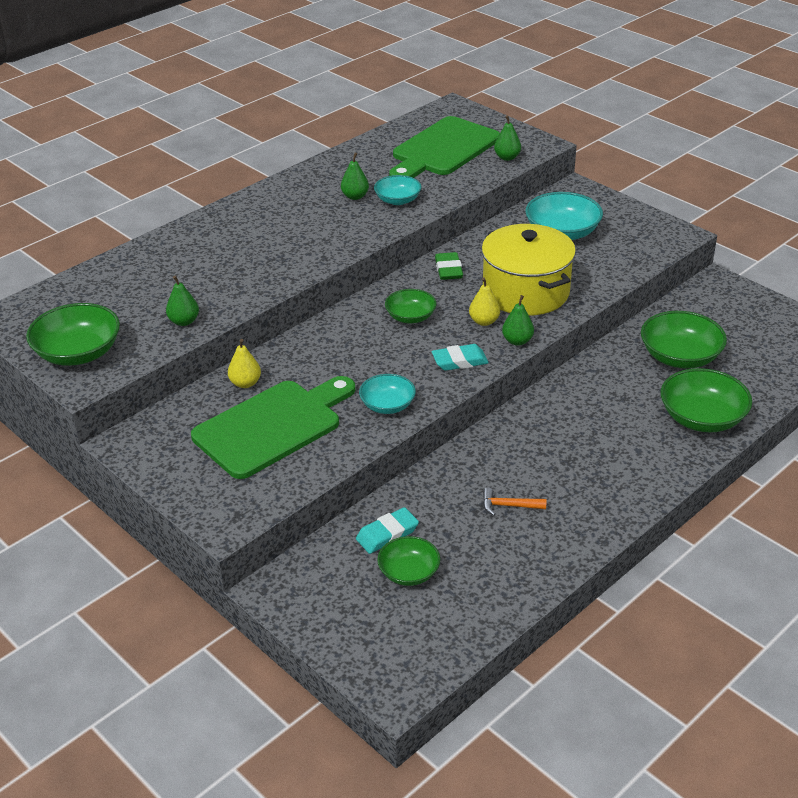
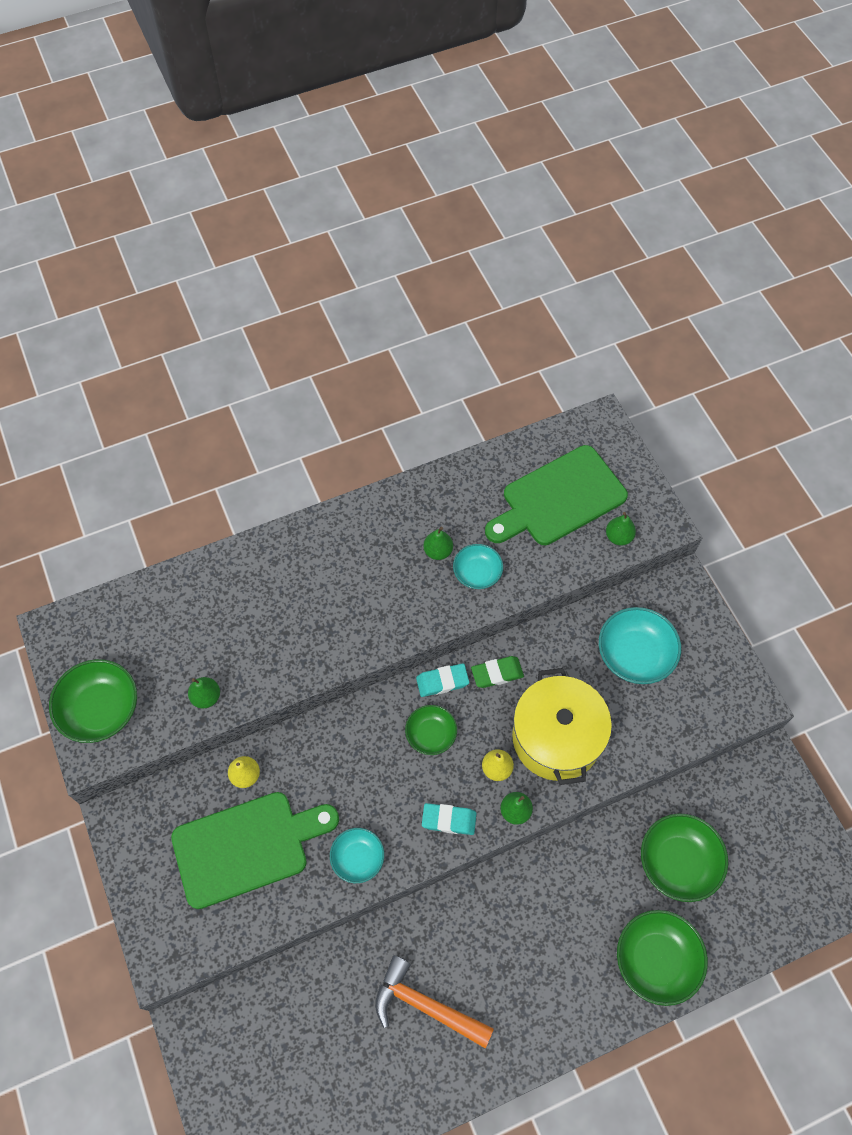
camera: 20 degrees right, 25 degrees up
turquoise eraser [356,507,419,554] -> turquoise eraser moved to [416,663,469,697]
green bowl [377,536,440,586] -> none
green eraser [435,252,463,280] -> green eraser turned 60 degrees clockwise [471,656,524,688]
orange hammer [483,488,546,516] -> orange hammer [375,955,494,1048], size x2.02

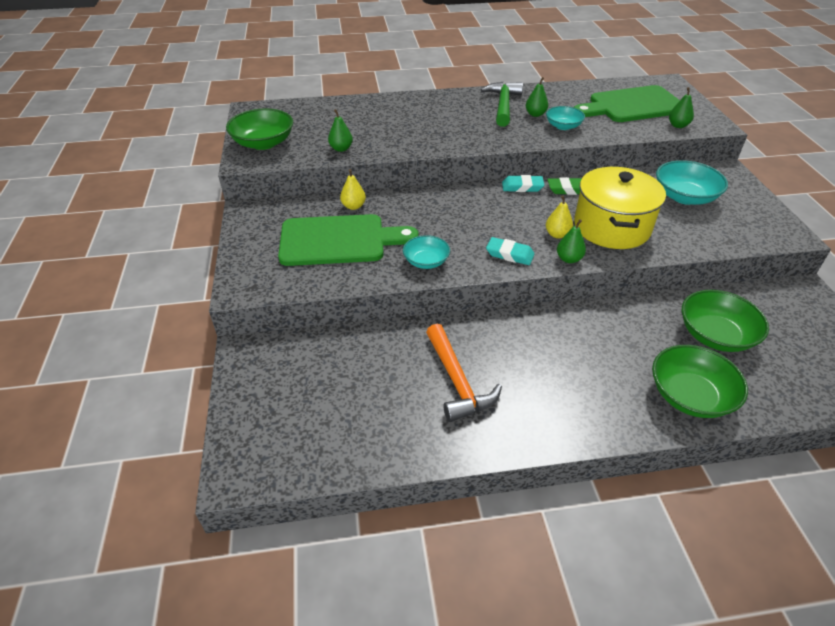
camera: 15 degrees right, 20 degrees down
orange hammer [375,955,494,1048] -> orange hammer turned 150 degrees counterclockwise [426,324,502,422]
green bowl [405,705,457,755] -> none
none -> green hammer [481,82,523,127]

